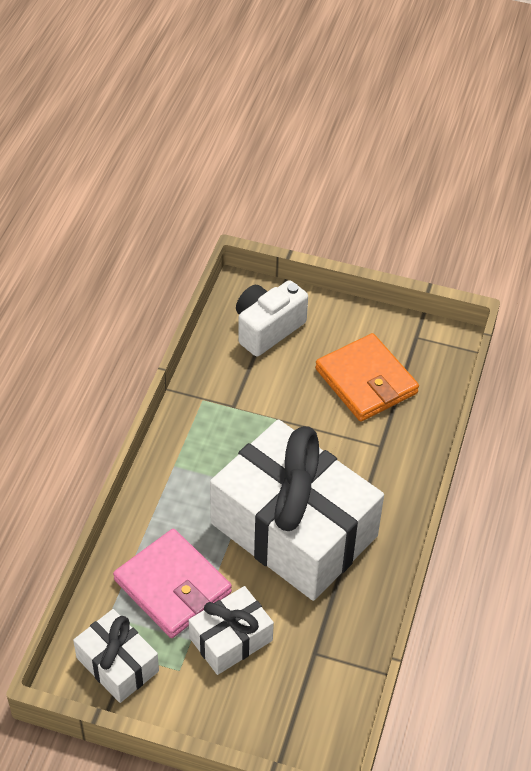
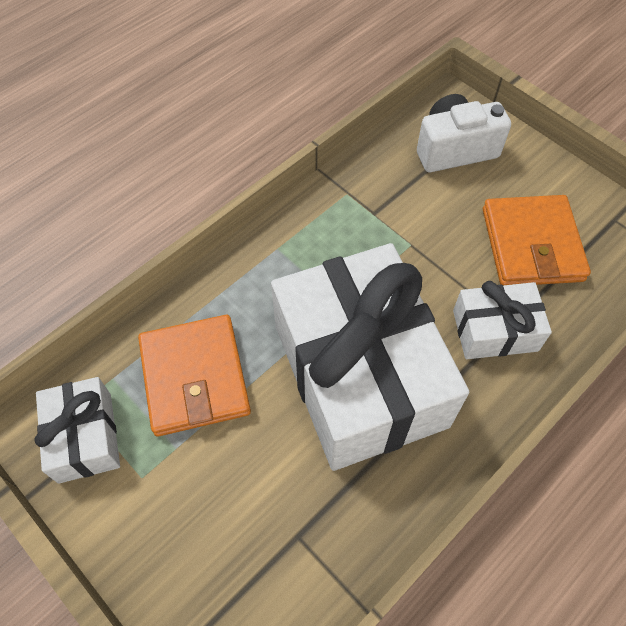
camera: 30 degrees right, 10 degrees up
pink wallet [113,529,232,638] -> orange wallet [138,315,251,436]
white gift [189,586,274,675] -> white gift moved to [453,281,552,359]

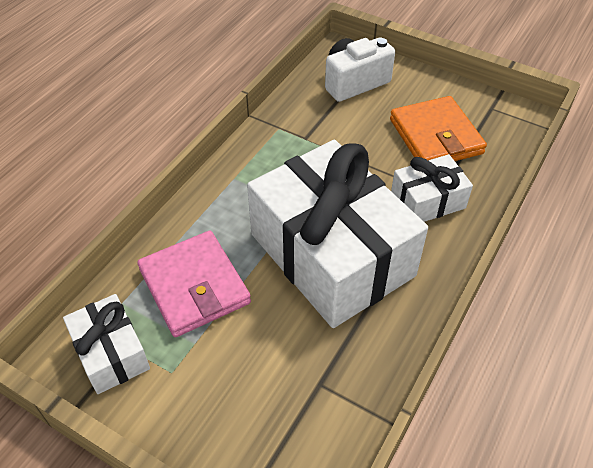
camera: 15 degrees left, 10 degrees down
orange wallet [138,315,251,436] -> pink wallet [137,231,251,337]

